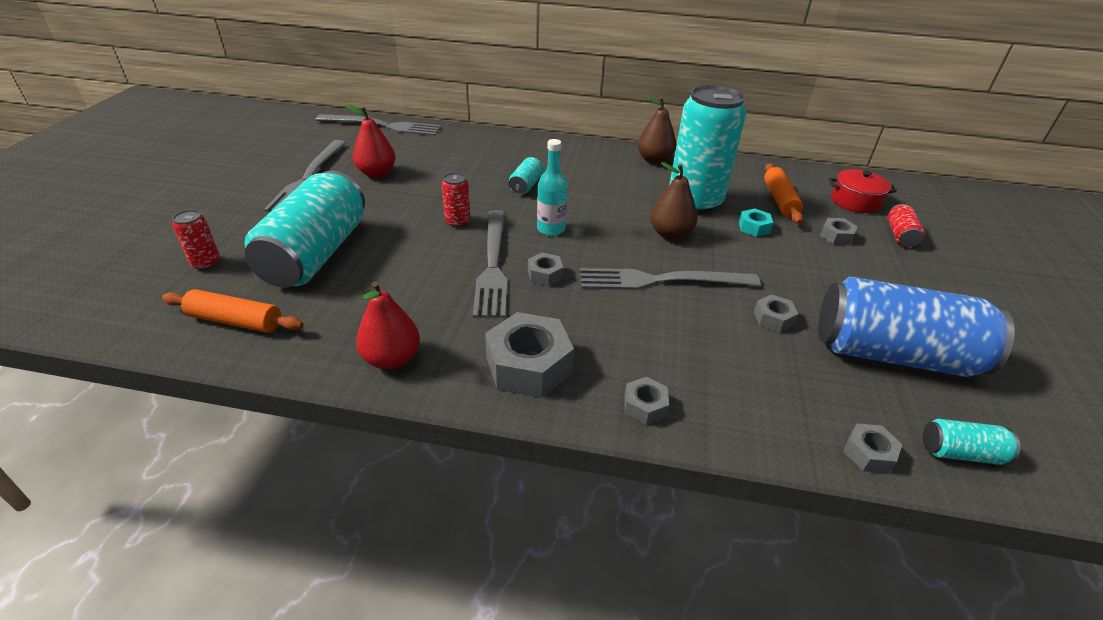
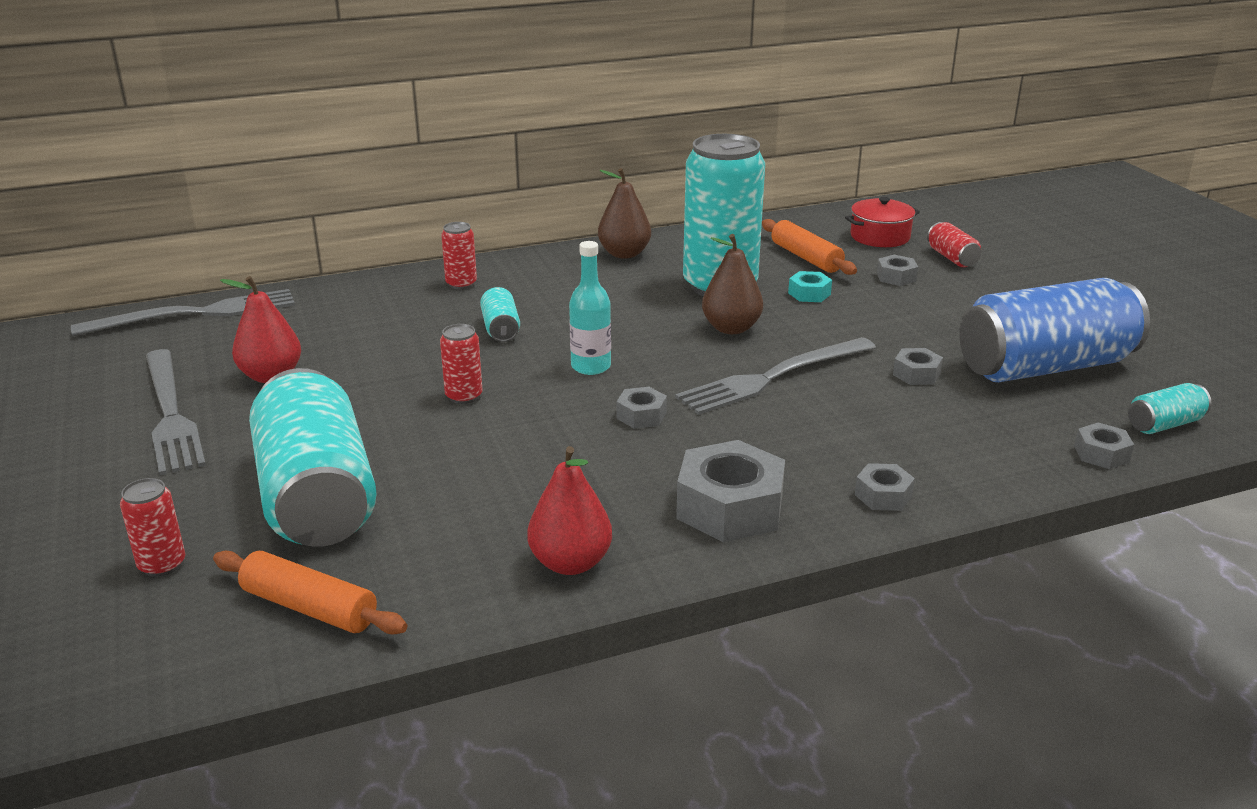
camera: 30 degrees left, 10 degrees down
orange rolling pin [162,289,303,333] -> orange rolling pin turned 45 degrees clockwise [213,551,407,634]
grey fork [473,210,507,318] -> none
none -> red can [441,222,477,289]

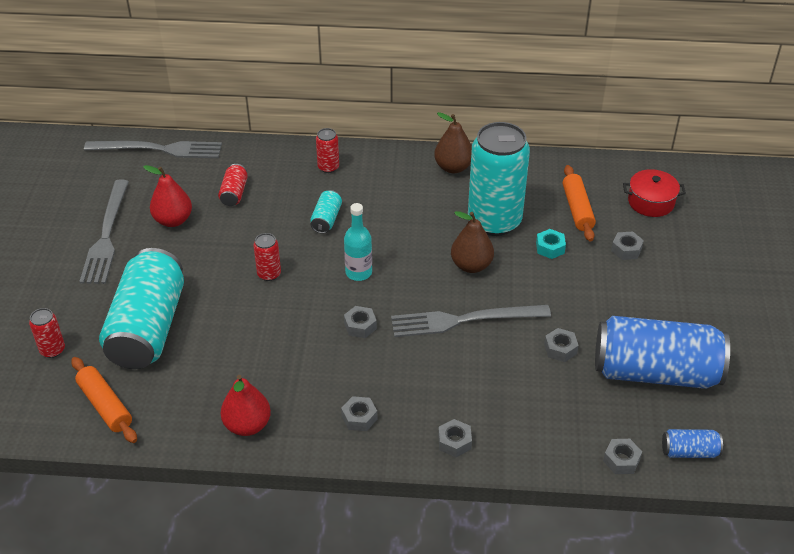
camera: 25 degrees right, 15 degrees up
grey nut [676,440,785,542] -> grey nut [341,396,377,431], size x0.50
red can [927,222,981,267] -> red can moved to [218,164,248,206]
turquoise can [1128,383,1211,434] -> blue can [662,429,723,458]

